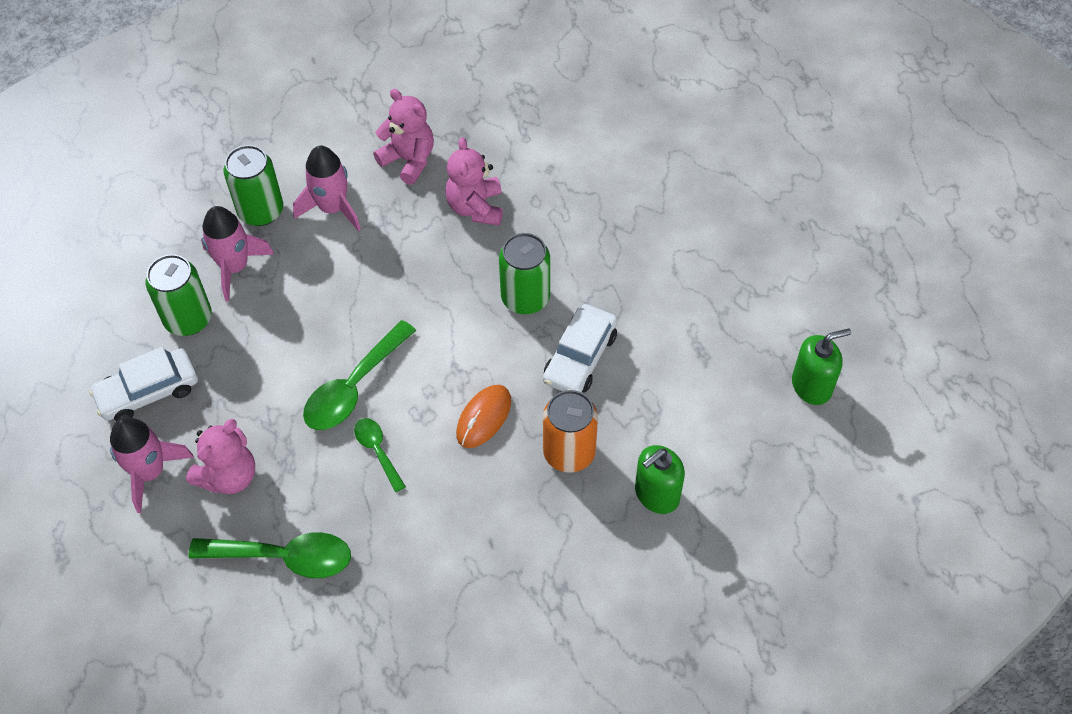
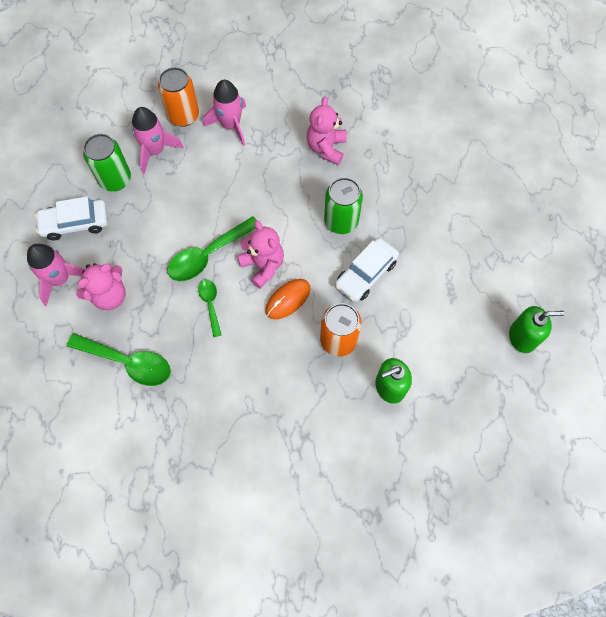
camera: 15 degrees right, 10 degrees up
green can [224,145,283,226] -> orange can [158,67,199,127]
pink teddy bear [373,89,434,185] -> pink teddy bear moved to [237,220,284,289]

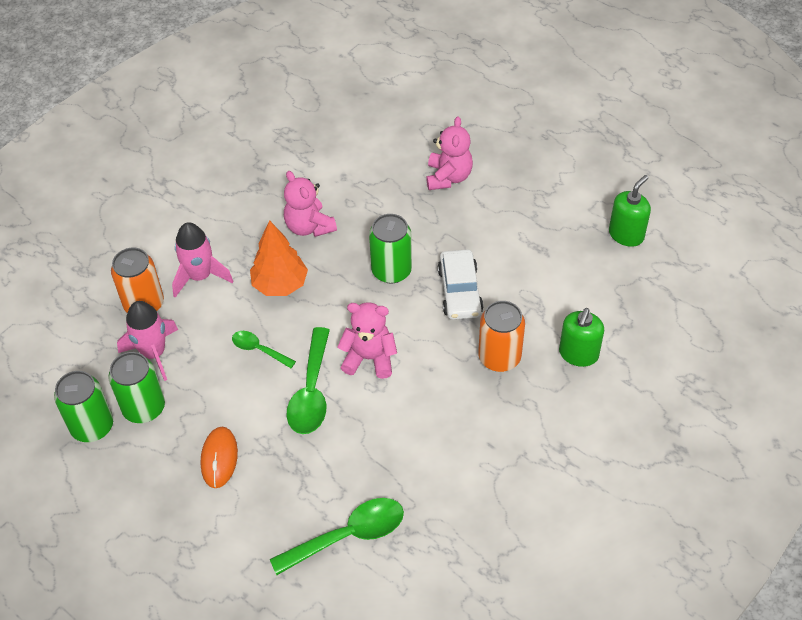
camera: 45 degrees left, 15 degrees down
pink rocket [27,244,85,306] -> none
white car [35,197,108,241] -> none
pink teddy bear [76,263,126,310] -> pink teddy bear moved to [426,116,473,190]
green spoon [198,279,221,337] -> green spoon moved to [232,331,296,368]
orange mouse [265,279,311,320] -> orange mouse moved to [201,427,238,488]
none -> green can [54,371,113,442]
none -> orange tree [250,220,308,296]

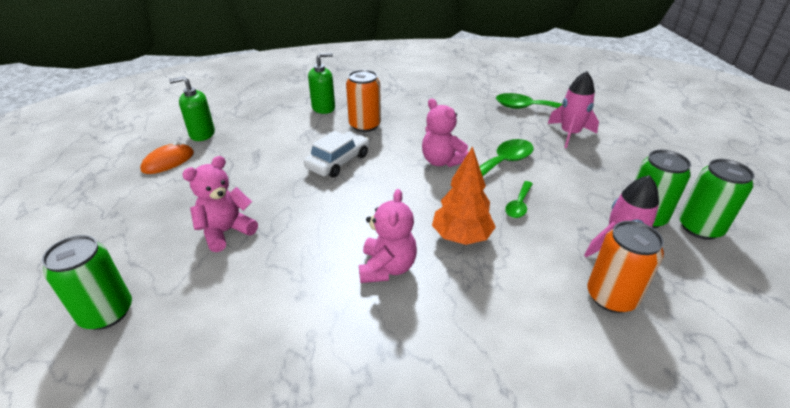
camera: 140 degrees left, 15 degrees down
pink rocket [172,222,233,297] -> pink rocket moved to [548,71,599,148]
orange mouse [201,427,238,488] -> orange mouse moved to [140,141,194,174]
green spoon [232,331,296,368] -> green spoon turned 45 degrees clockwise [505,181,533,218]
green can [369,214,412,284] -> green can moved to [42,235,132,330]

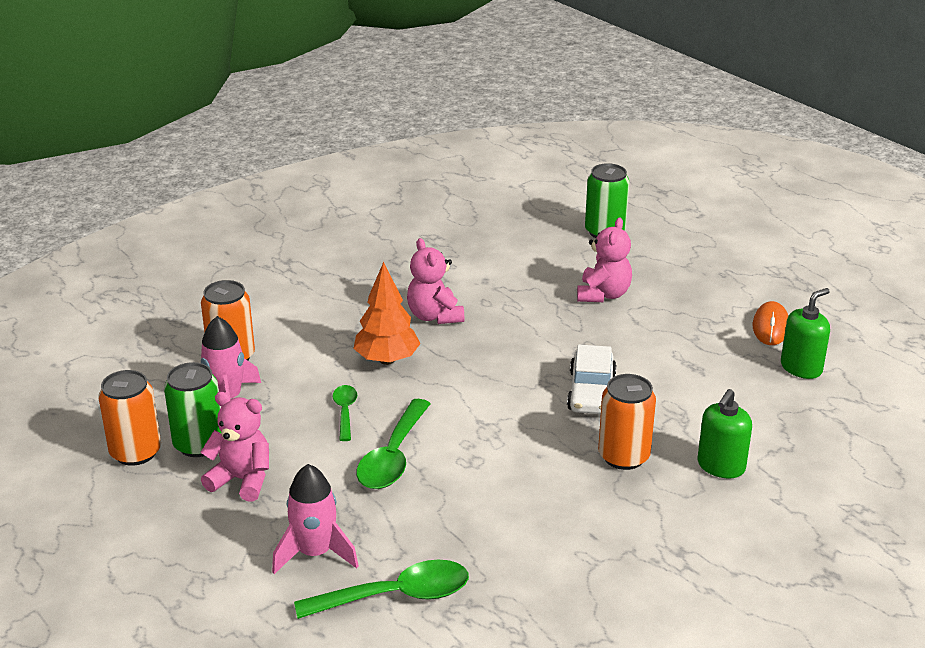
camera: 150 degrees right, 5 degrees down
pink teddy bear [422,99,469,167] -> pink teddy bear moved to [201,392,269,502]
green can [679,159,754,240] -> orange can [98,370,161,466]

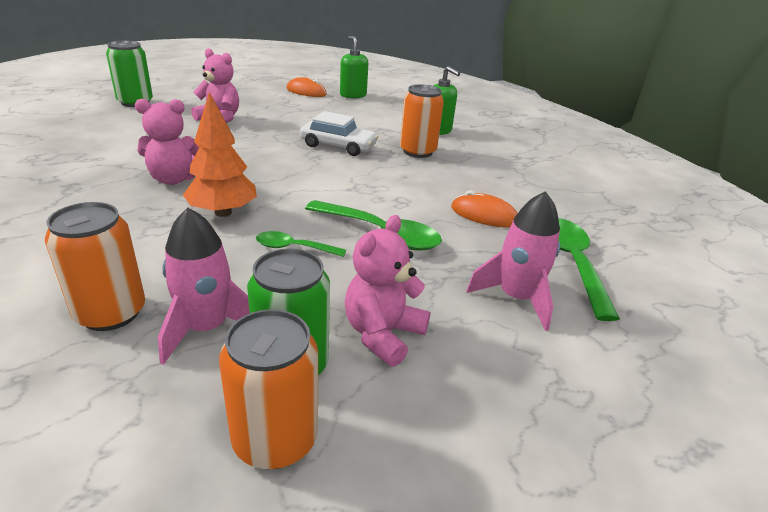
camera: 80 degrees left, 0 degrees up
none -> orange mouse [451,190,518,227]

